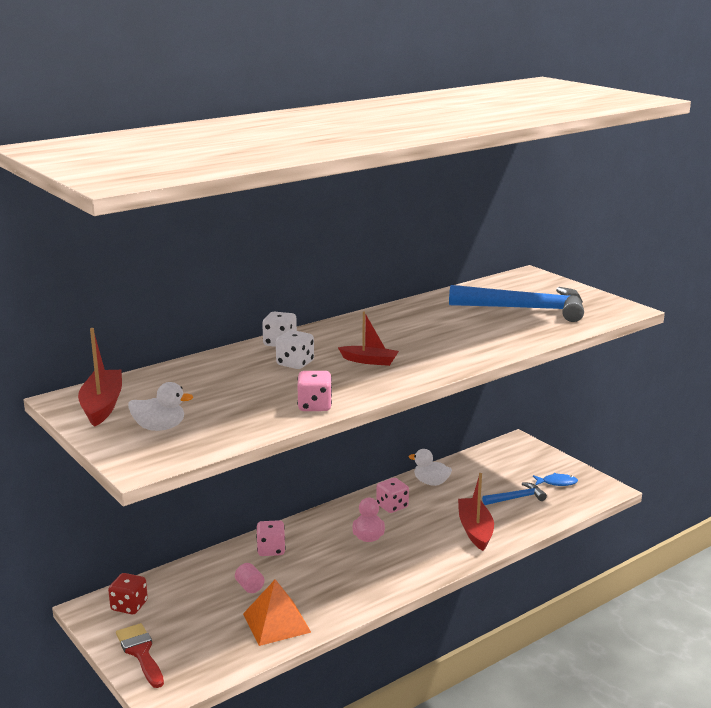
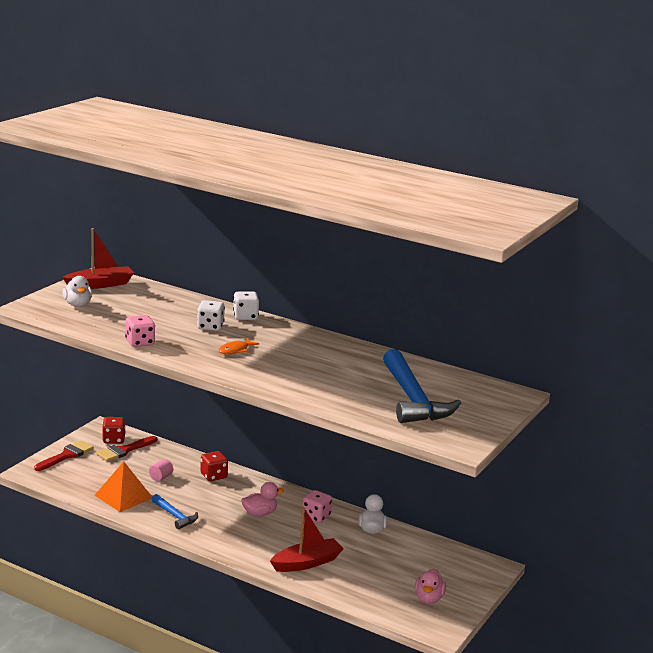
camera: 65 degrees right, 0 degrees up
pink dice [256,520,286,556] -> red dice [200,451,228,481]
red boat [338,311,399,366] -> orange fish [219,338,259,354]
blue hammer [482,482,547,505] -> blue hammer moved to [151,494,198,529]
blue fish [533,473,578,486] -> pink duck [415,569,446,604]
none -> red brush [96,436,157,462]

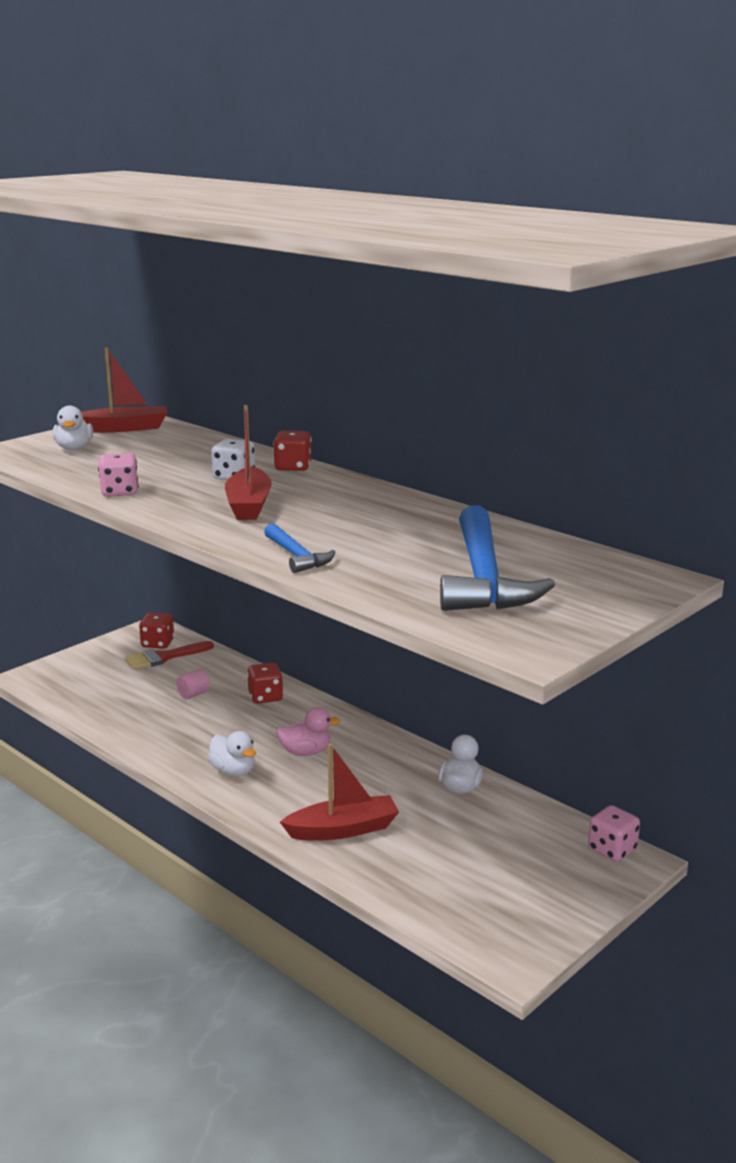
camera: 15 degrees right, 0 degrees up
red brush [34,440,94,471] -> none
orange pyramid [94,462,152,512] -> none
blue hammer [151,494,198,529] -> blue hammer moved to [264,523,335,573]
orange fish [219,338,259,354] -> red boat [225,405,272,520]
white dice [233,292,259,320] -> red dice [273,431,312,471]
pink dice [302,490,332,523] -> pink dice moved to [588,805,640,862]
pink duck [415,569,446,604] -> none
none -> white duck [208,731,256,776]

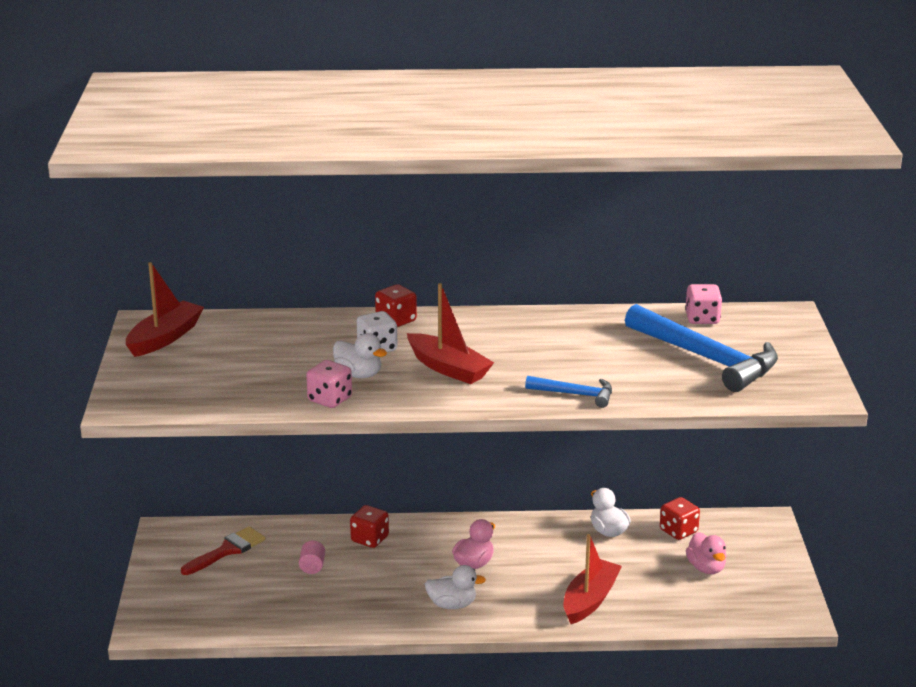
camera: 45 degrees left, 5 degrees up
white duck [53,405,93,450] -> white duck moved to [333,333,387,378]
red brush [125,641,214,670] -> red brush turned 150 degrees counterclockwise [181,527,266,575]
red dice [139,613,174,649] -> red dice moved to [660,497,700,540]
pink dice [588,805,640,862] -> pink dice moved to [685,284,722,324]
none -> pink duck [686,532,727,574]

